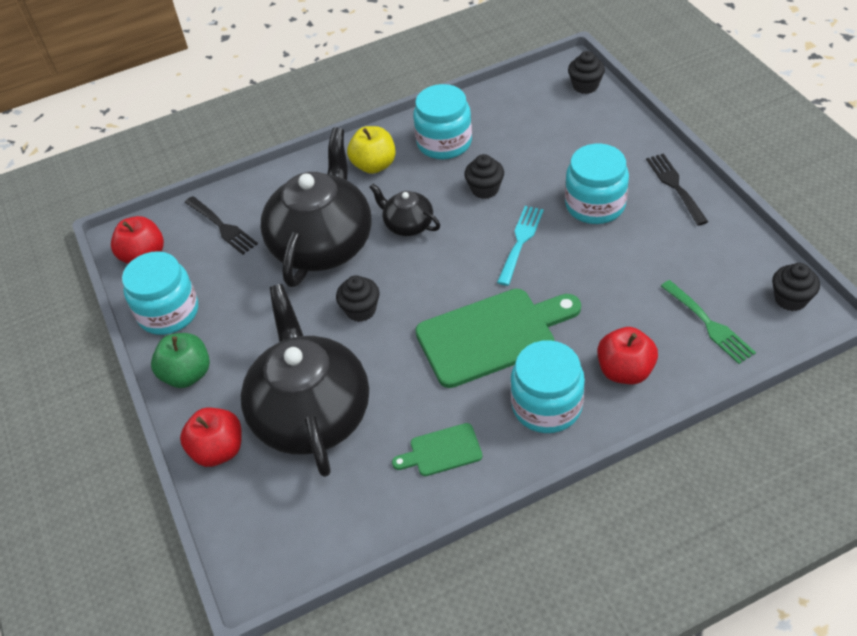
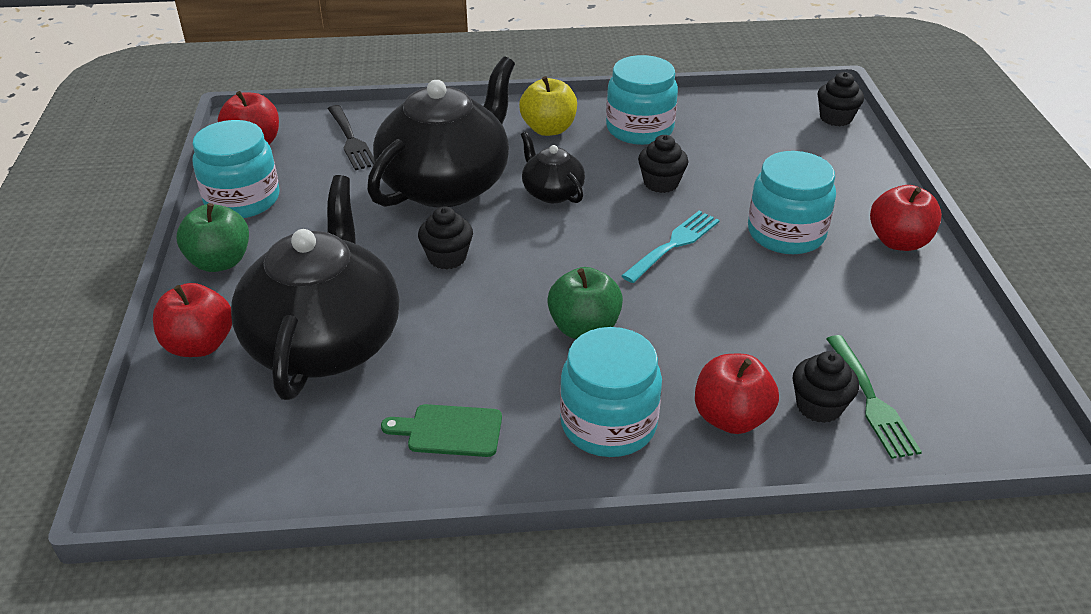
camera: 15 degrees right, 10 degrees down
green cutting board [415,289,581,388] -> green apple [547,267,623,339]
black fork [646,153,708,226] -> red apple [870,185,942,251]
black cupcake [772,263,820,311] -> black cupcake moved to [792,351,859,423]

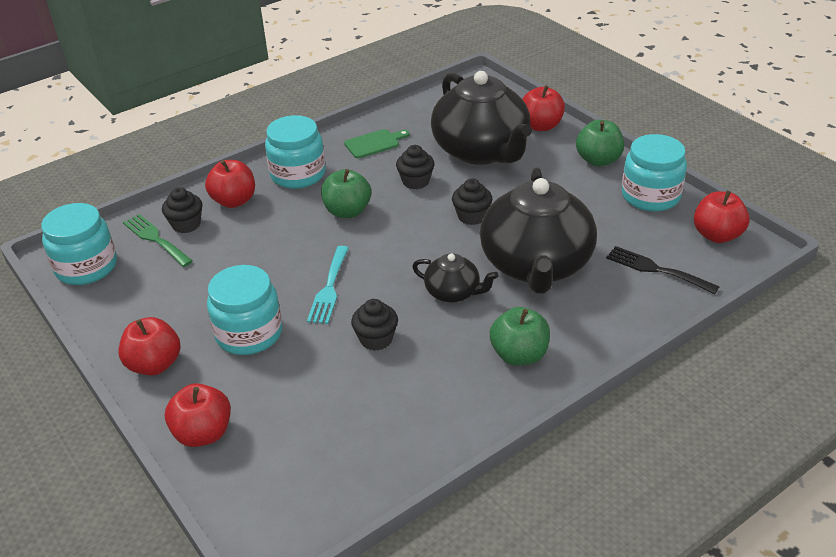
camera: 150 degrees right, 0 degrees up
yellow apple [519,76,577,136] -> green apple [490,307,550,365]
turquoise jar [606,55,678,145] -> turquoise jar moved to [41,203,117,285]
black cupcake [817,72,864,126] -> black cupcake moved to [396,145,434,189]
none -> red apple [165,383,231,447]

